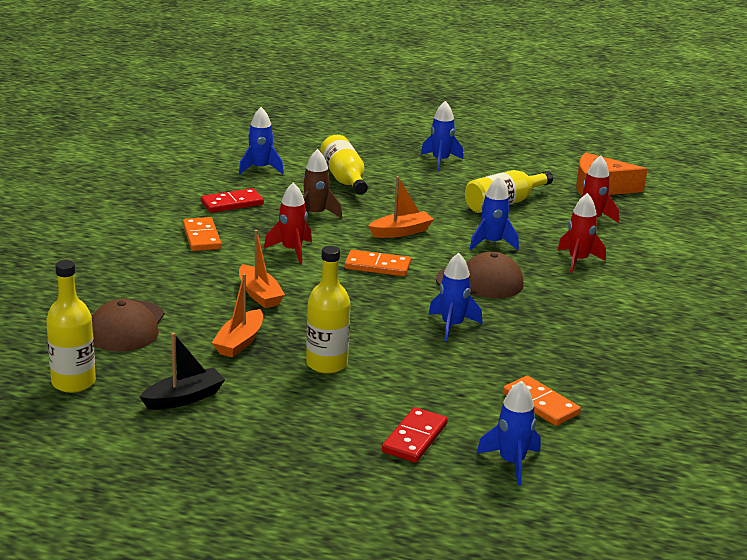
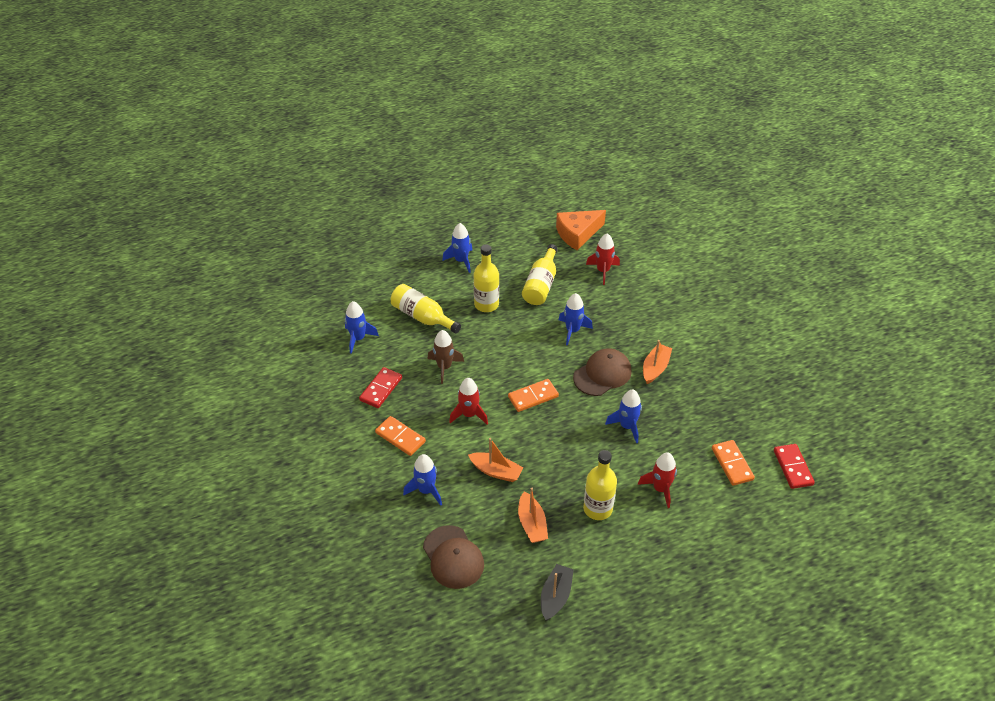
camera: 35 degrees left, 20 degrees up
yellow bottle [46,260,96,393] -> yellow bottle moved to [474,244,499,312]
orange boat [368,176,434,238] -> orange boat moved to [643,340,672,384]
red domino [382,407,448,463] -> red domino moved to [774,444,815,489]
blue rocket [476,380,540,486] -> blue rocket moved to [403,454,442,506]
orange domino [503,376,581,426] -> orange domino turned 60 degrees clockwise [712,440,755,486]
red rocket [558,193,606,273] -> red rocket moved to [638,452,677,508]

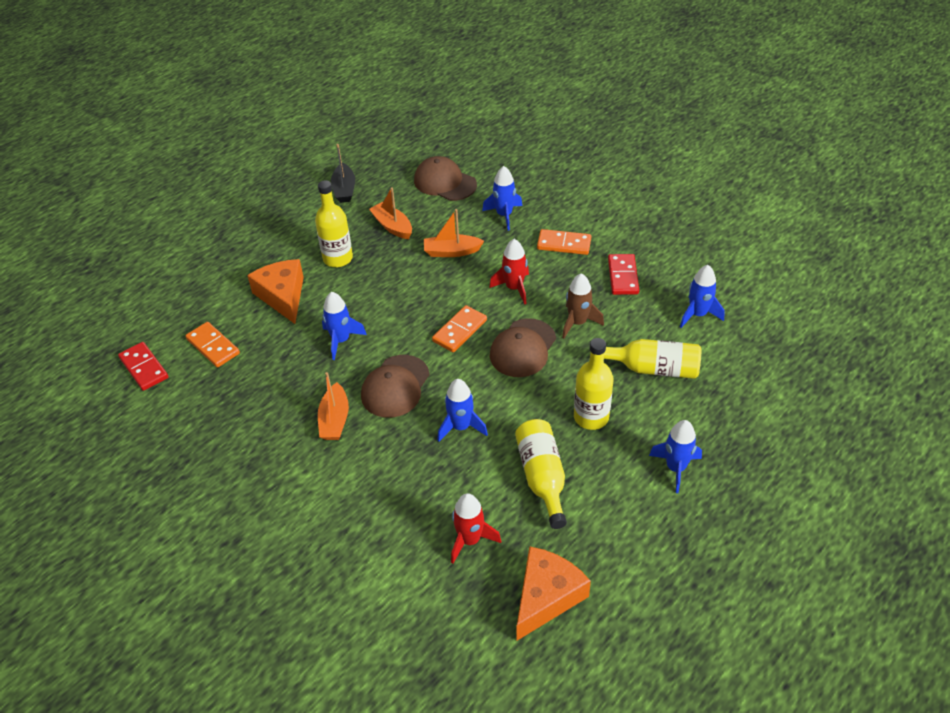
camera: 155 degrees right, 0 degrees up
red rocket [638,452,677,508] -> orange cheese [247,259,304,324]
none -> brown cap [490,318,556,377]

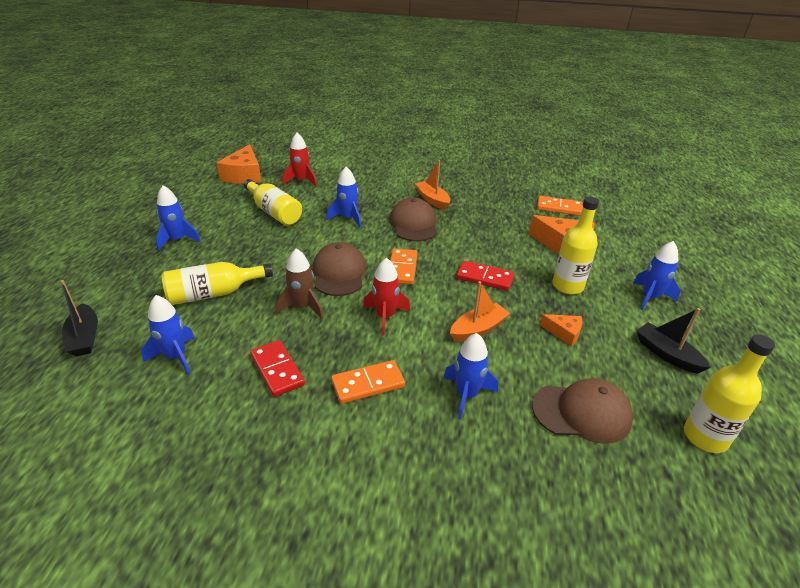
camera: 145 degrees right, 10 degrees down
red domino [118,342,168,391] -> red domino moved to [456,261,514,291]
blue rocket [322,292,367,360] -> blue rocket moved to [633,241,680,310]
orange boat [369,187,412,239] -> orange cheese [540,314,583,346]
yellow bottle [574,338,614,430] -> yellow bottle moved to [684,334,775,453]
none -> black boat [60,280,98,357]

